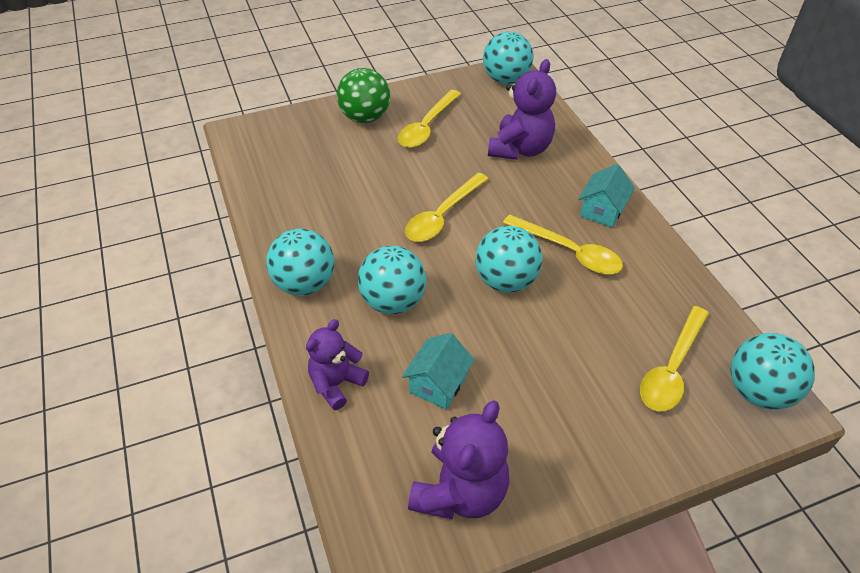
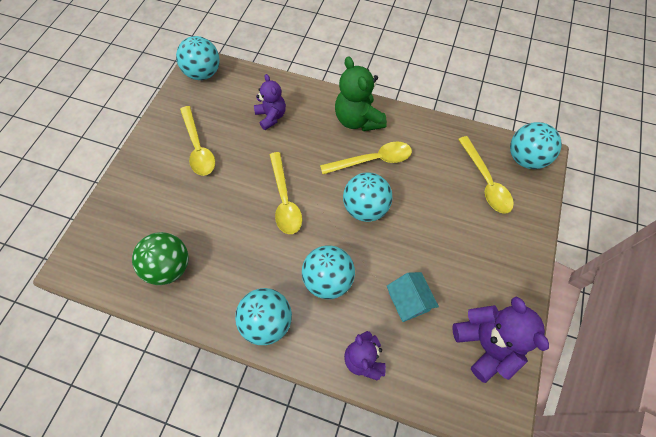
camera: 50 degrees left, 15 degrees up
green ball [337,68,390,123] -> green ball moved to [132,232,189,285]
purple teddy bear [488,59,556,160] -> purple teddy bear [254,74,286,130], size x0.65
turquoise house [578,164,635,228] -> green teddy bear [335,56,387,131]

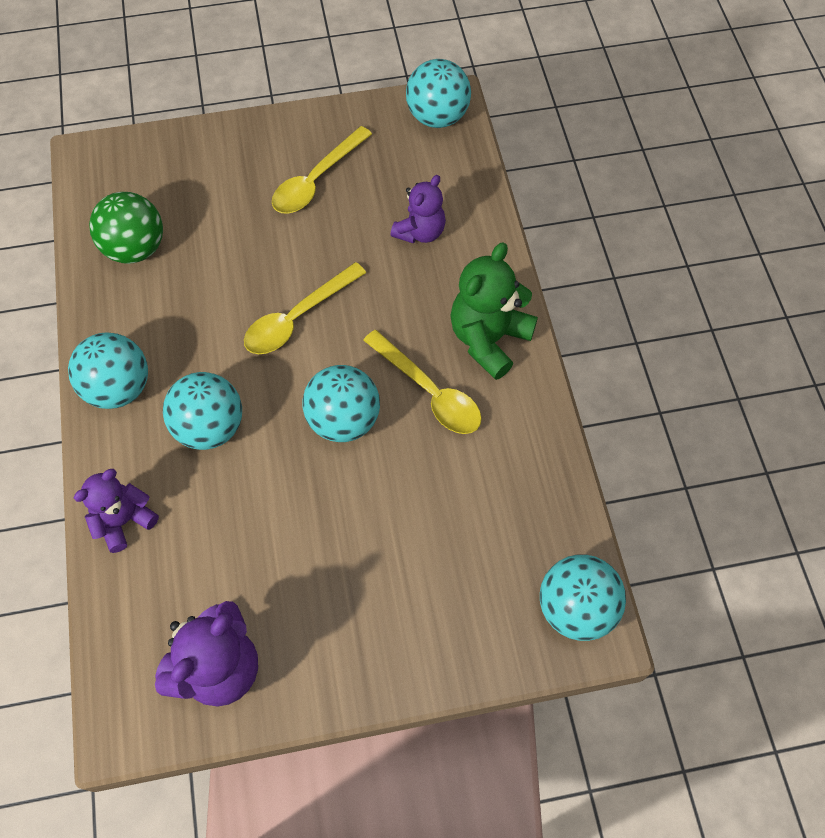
camera: 60 degrees right, 0 degrees up
turquoise house [387,272,439,322] -> none
yellow spoon [458,136,514,214] -> none

